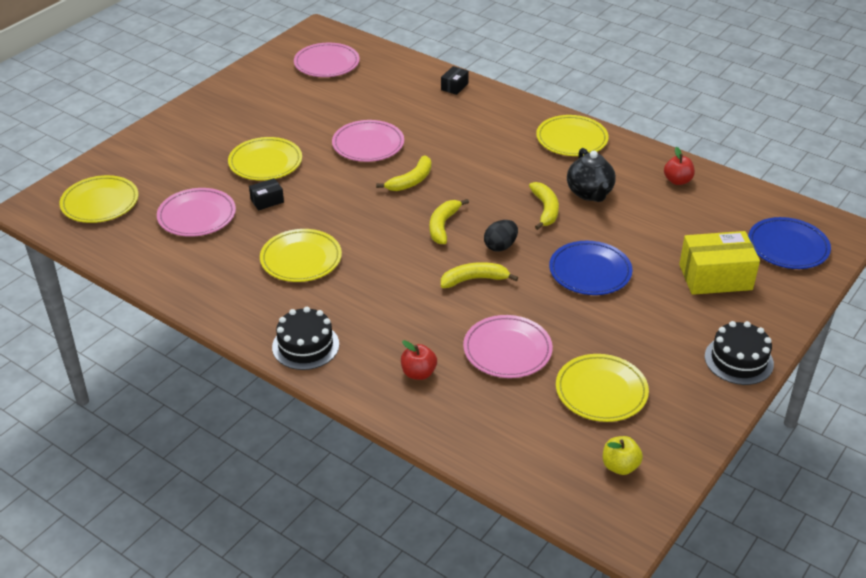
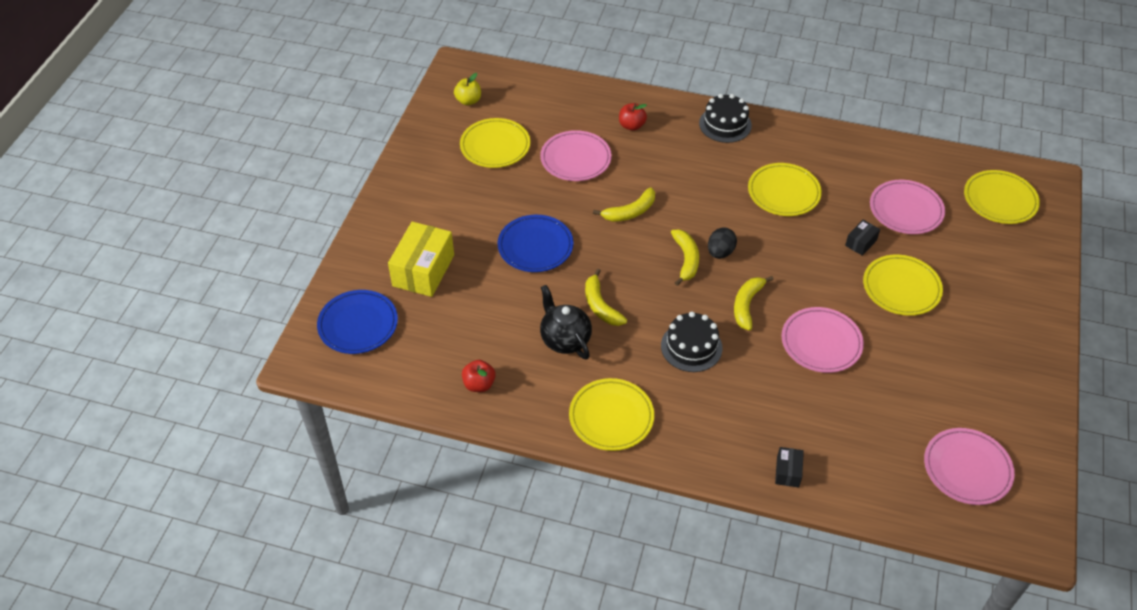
camera: 160 degrees right, 10 degrees up
black egg [484,220,518,252] -> black egg moved to [708,227,737,259]
yellow box [679,231,760,295] -> yellow box turned 45 degrees counterclockwise [388,222,454,297]
black cake [705,321,774,385] -> black cake moved to [661,312,723,372]

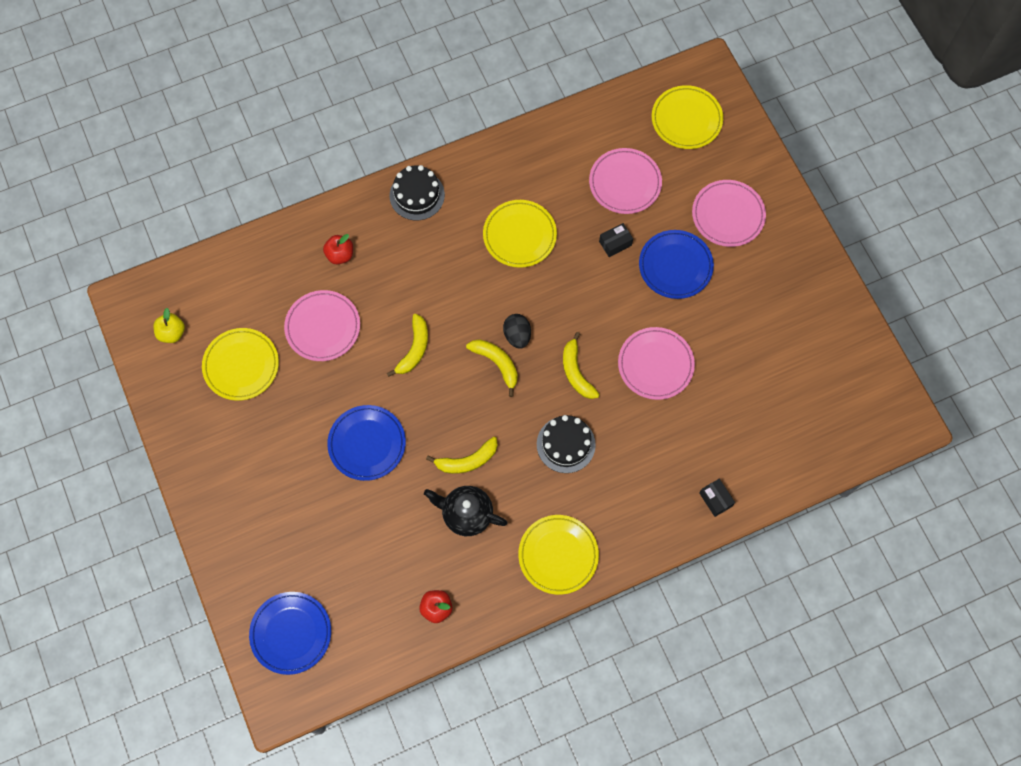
camera: 40 degrees left, 20 degrees up
yellow box [388,222,454,297] -> none
yellow banana [585,268,627,326] -> yellow banana turned 45 degrees counterclockwise [426,437,498,474]
black box [845,220,880,256] -> black box turned 60 degrees clockwise [599,223,633,257]
yellow plate [863,255,943,316] -> blue plate [639,230,714,299]
pink plate [924,428,1015,505] -> pink plate moved to [692,180,766,247]

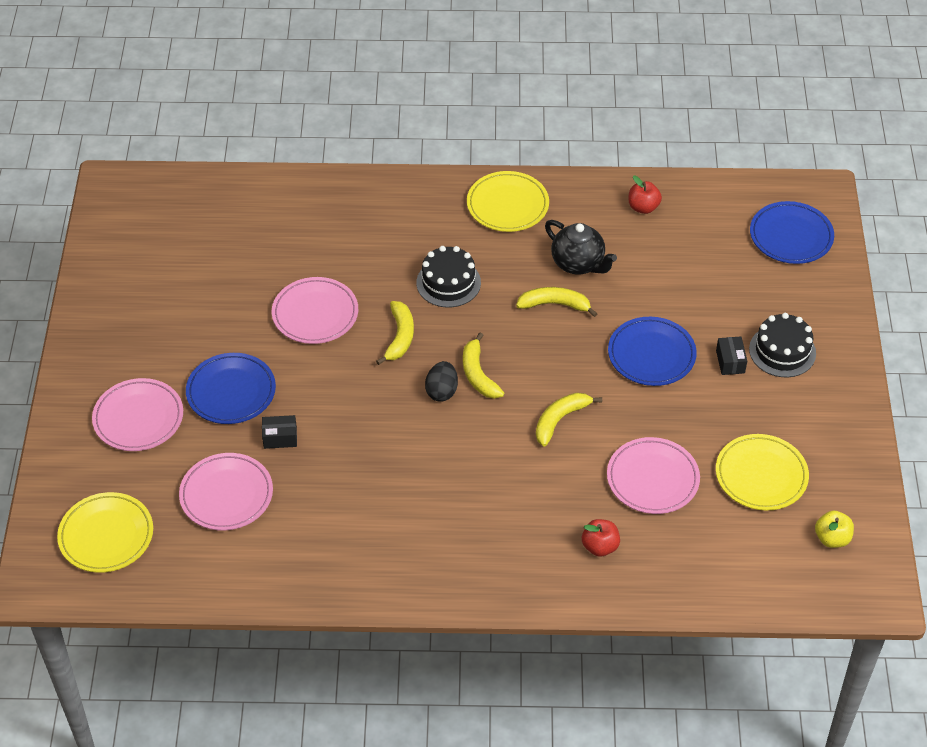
camera: 155 degrees left, 20 degrees down
black cake [390,165,445,220] -> black cake moved to [749,313,816,377]
yellow plate [483,200,557,268] -> none
black box [699,479,735,517] -> black box moved to [716,337,747,375]

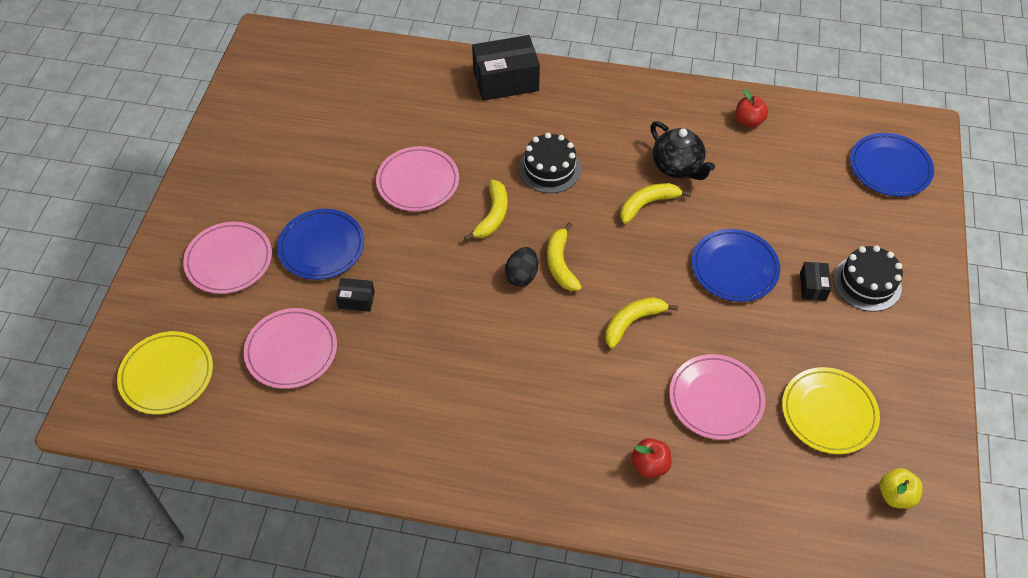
camera: 10 degrees right, 5 degrees up
yellow plate [467,171,549,232] -> none
yellow banana [516,287,598,317] -> yellow banana turned 45 degrees counterclockwise [620,183,691,224]
none -> black box [472,35,540,101]

